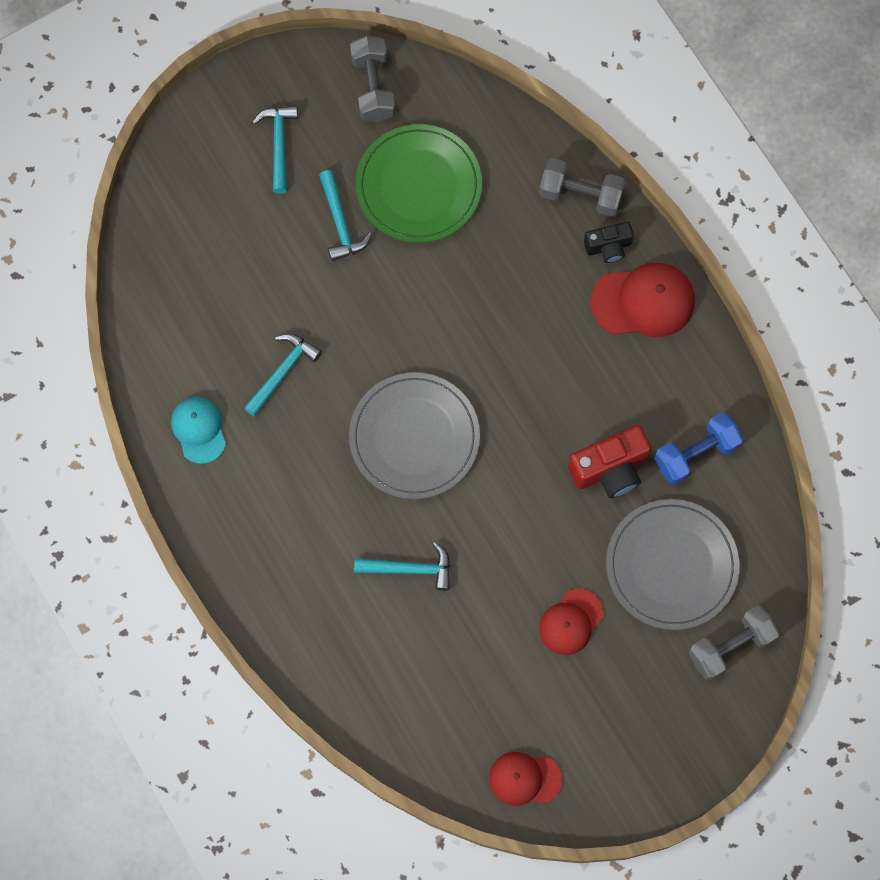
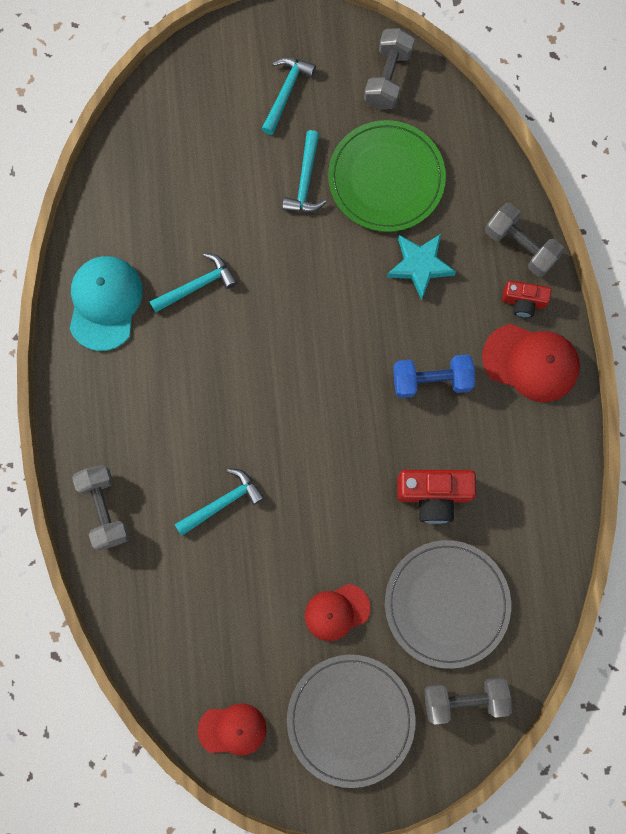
camera: 25 degrees right, 5 degrees up
turquoise cap [171,396,226,464] -> turquoise cap [70,256,143,351], size x1.52
grey plate [349,372,480,499] -> grey plate moved to [287,655,416,788]
turquoise hammer [354,542,450,591] -> turquoise hammer turned 60 degrees counterclockwise [175,468,264,536]
red cap [489,752,562,806] -> red cap turned 150 degrees clockwise [197,703,267,756]
black camera [584,222,634,263] -> red camera [502,280,552,318]
blue dumbbell [654,413,743,485] -> blue dumbbell moved to [393,354,475,398]
none -> grey dumbbell [72,465,130,550]
none -> turquoise star [387,234,456,300]

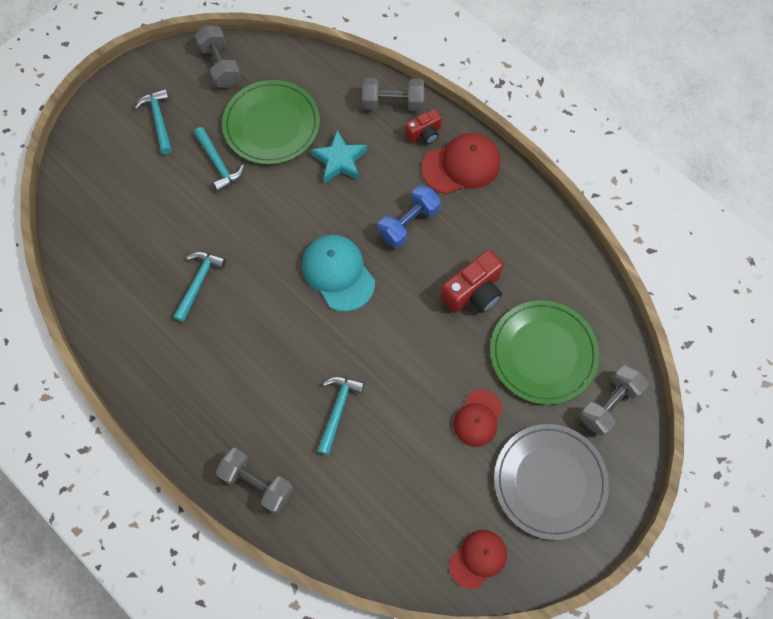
camera: 40 degrees left, 10 degrees down
turquoise cap [70,256,143,351] -> turquoise cap moved to [302,235,375,312]
grey plate [385,540,511,669] -> green plate [490,300,599,405]

